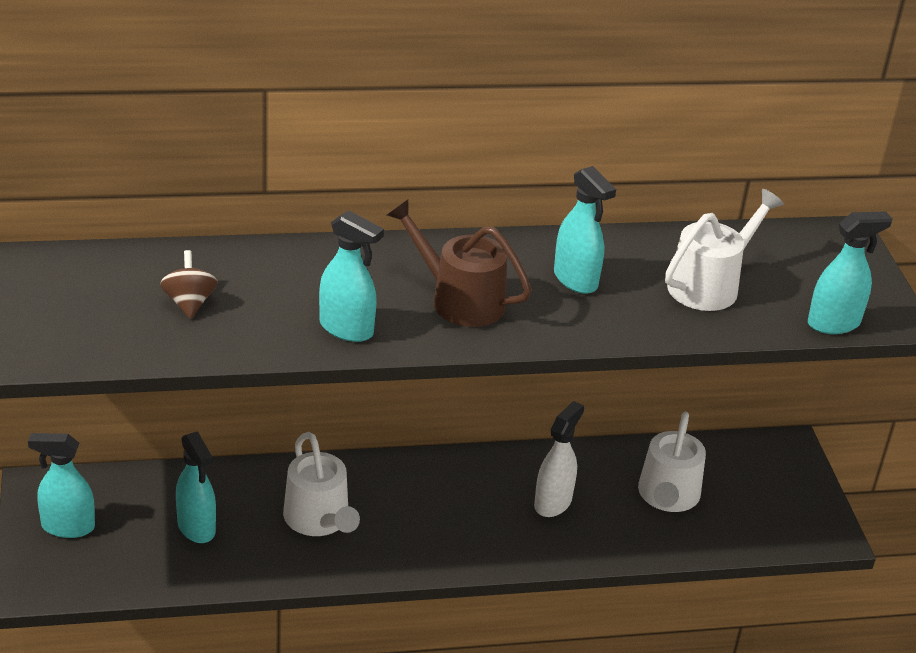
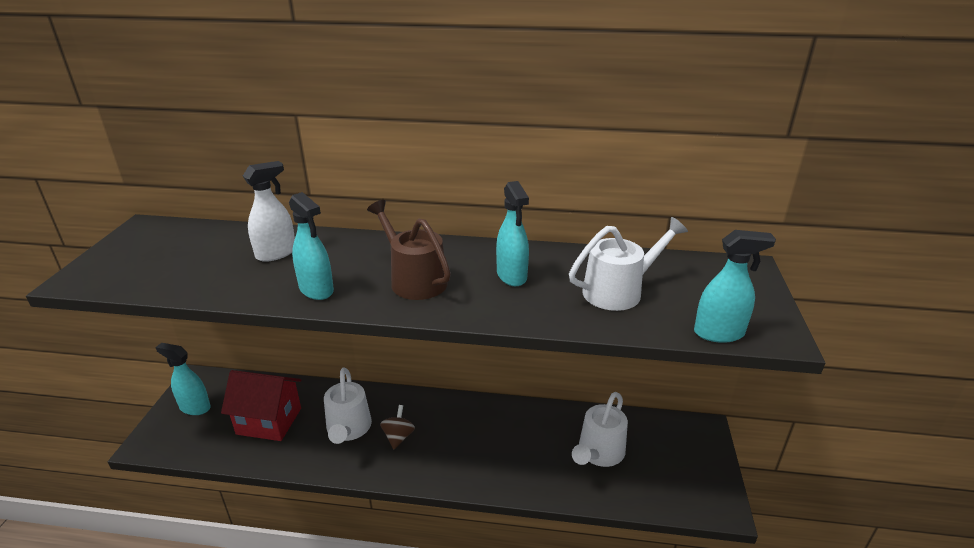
camera: 20 degrees right, 5 degrees down
brown spinning top [160,250,218,319] -> brown spinning top moved to [380,405,415,449]
turquoise spray bottle [176,431,216,543] -> red house [221,370,301,441]
white spray bottle [534,401,584,517] -> white spray bottle moved to [243,161,295,262]

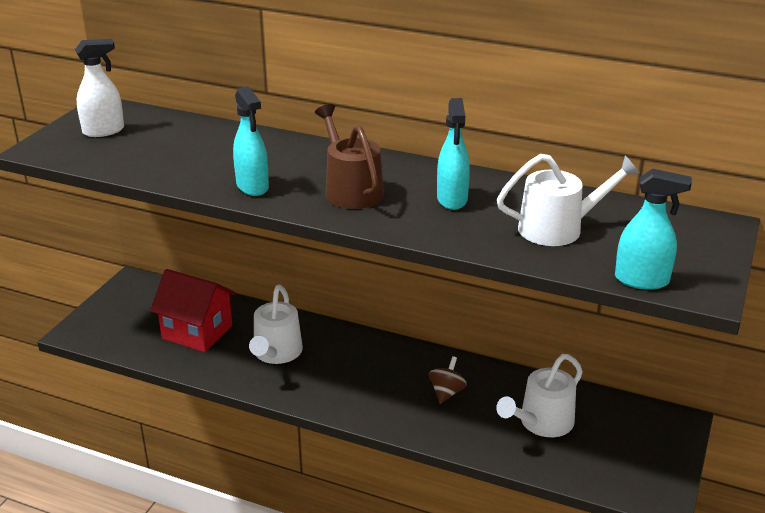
camera: 15 degrees right, 0 degrees up
turquoise spray bottle [155,343,211,415] -> none
white spray bottle [243,161,295,262] -> white spray bottle moved to [75,39,124,137]
brown spinning top [380,405,415,449] -> brown spinning top moved to [429,356,467,404]

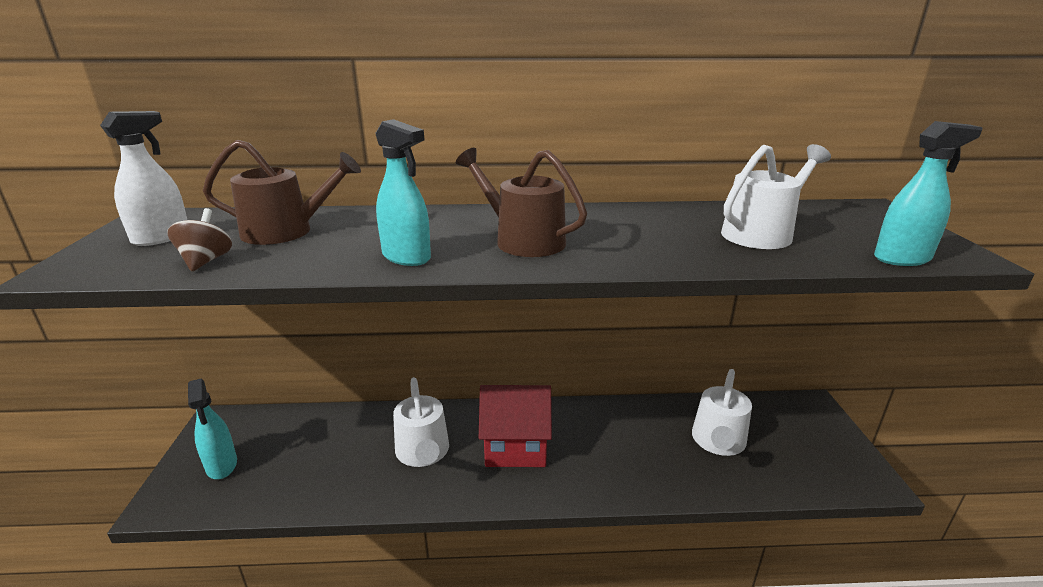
camera: 25 degrees left, 5 degrees down
red house [150,269,236,352] -> red house moved to [479,385,552,467]
brown spinning top [429,356,467,404] -> brown spinning top moved to [167,208,232,271]
turquoise spray bottle [437,98,470,210] -> turquoise spray bottle moved to [188,378,237,479]
none -> brown watering can [203,140,361,245]

